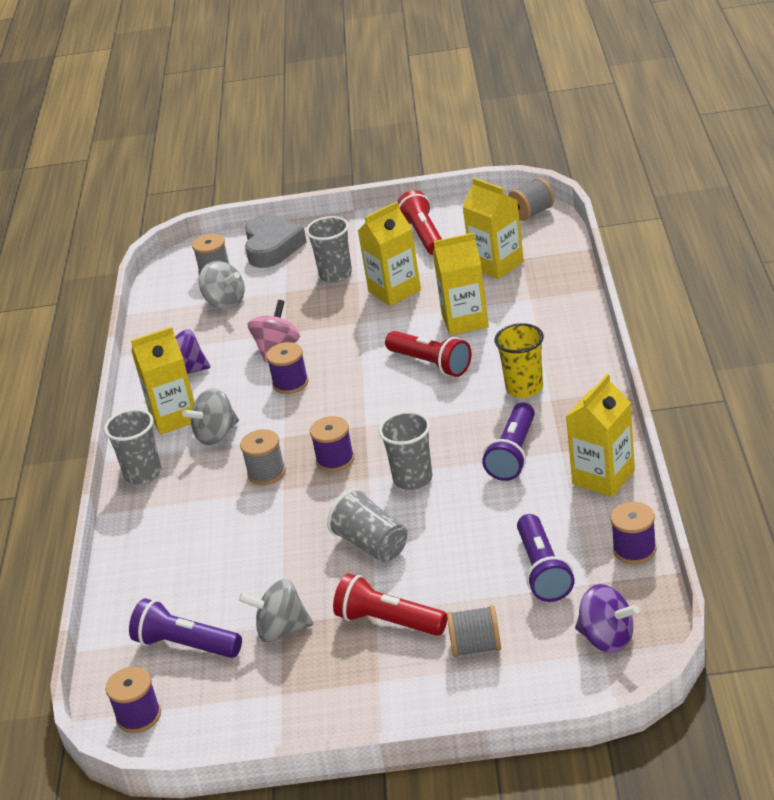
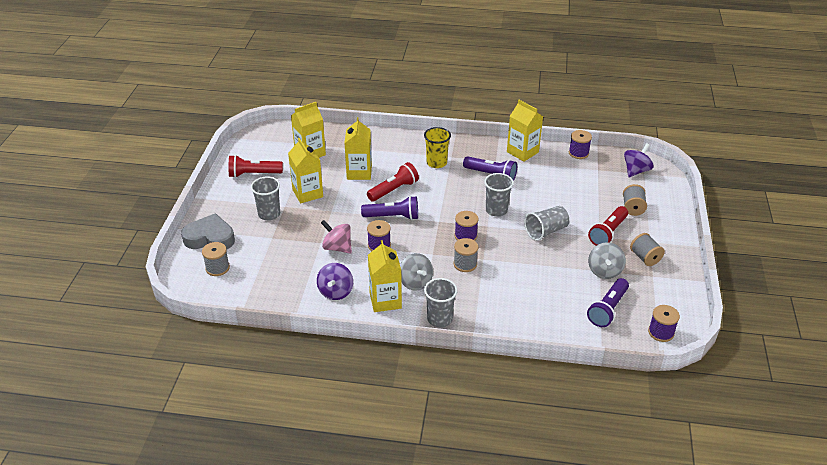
camera: 85 degrees left, 5 degrees up
grey spinning top [199,261,245,309] -> none
grey spool [508,178,554,221] -> grey spool moved to [630,233,665,266]
purple flashlight [517,514,575,602] -> purple flashlight moved to [361,196,418,220]

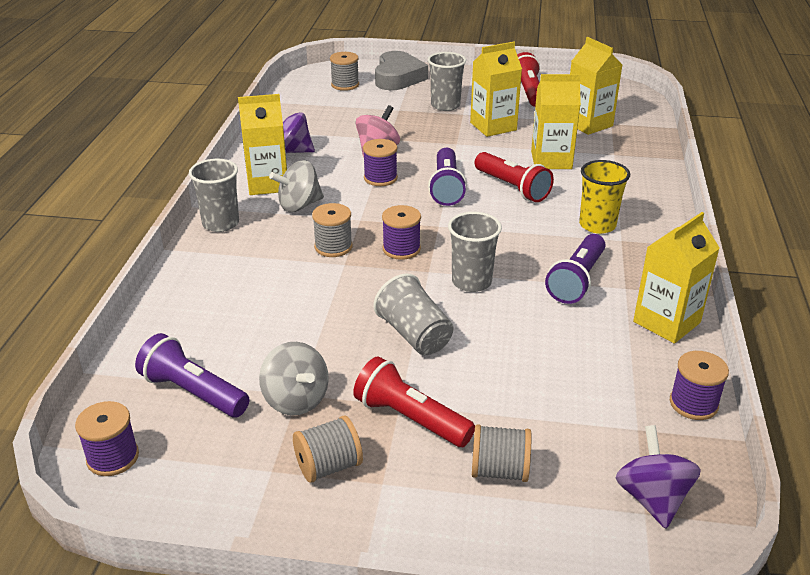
camera: 90 degrees right, 5 degrees down
grey spinning top [588,242,626,279] -> grey spinning top turned 135 degrees counterclockwise [259,342,329,416]
purple spinning top [624,143,654,177] -> purple spinning top turned 135 degrees counterclockwise [616,425,701,528]

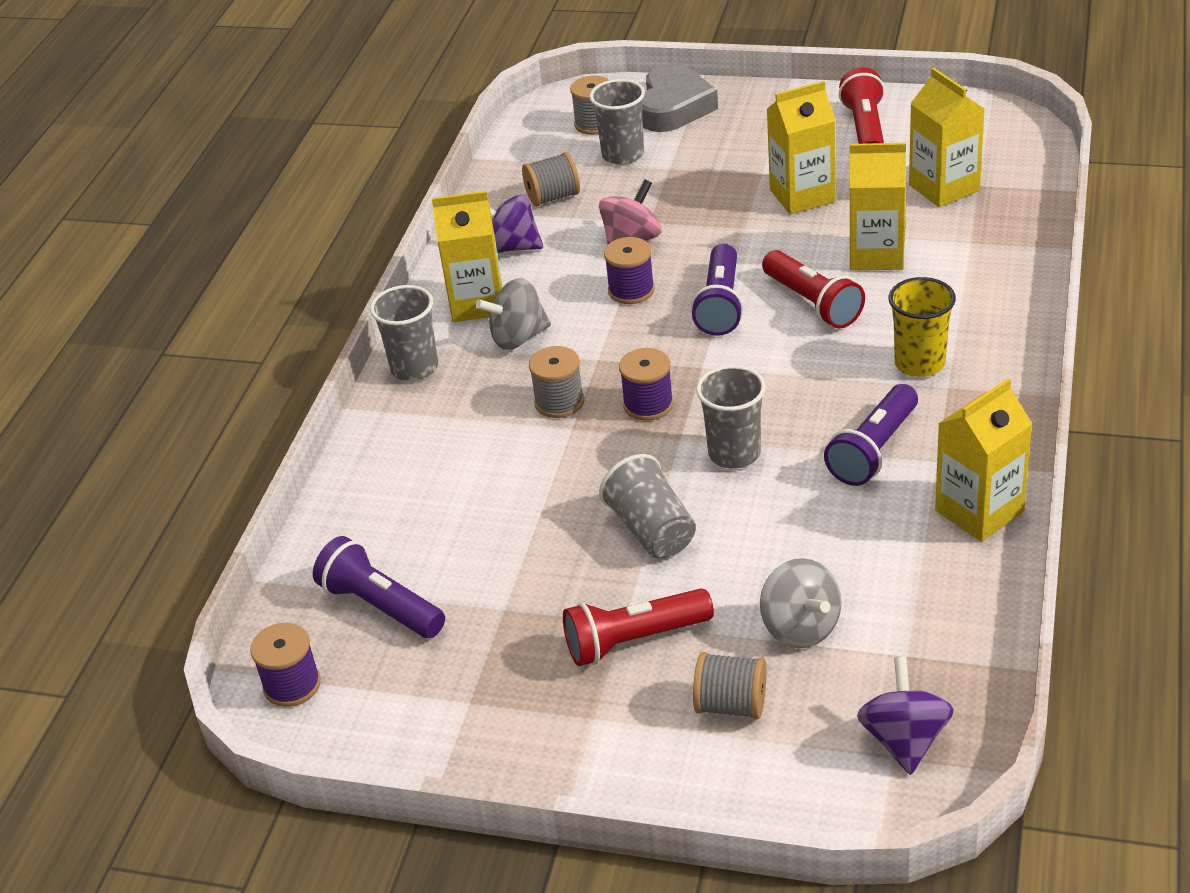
camera: 10 degrees right, 5 degrees up
grey spinning top [259,342,329,416] -> grey spinning top moved to [760,558,842,648]
grey spool [293,415,363,483] -> grey spool moved to [522,152,580,206]
red flashlight [353,356,475,447] -> red flashlight turned 60 degrees counterclockwise [563,589,714,666]
grey cup [428,52,466,111] -> grey cup moved to [589,79,645,165]
purple spool [670,351,729,420] -> none

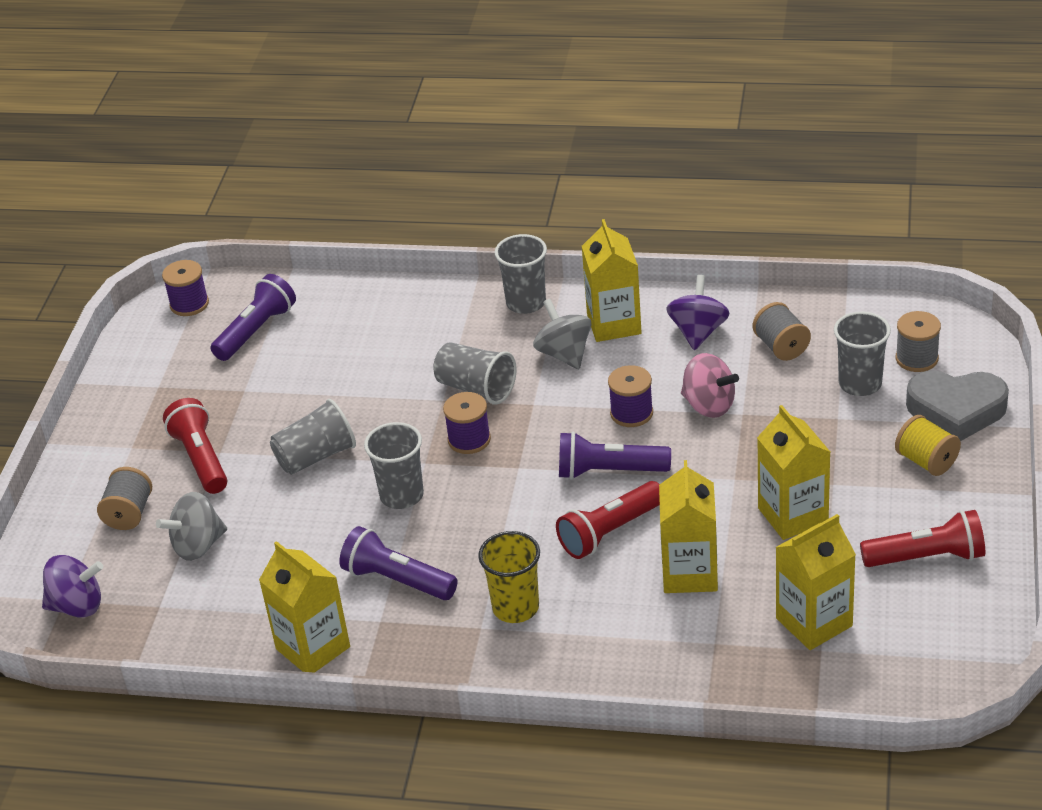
camera: 85 degrees right, 0 degrees up
grey spool [529,346,584,418] -> grey cup [433,342,517,405]
none -> yellow spool [895,415,961,476]

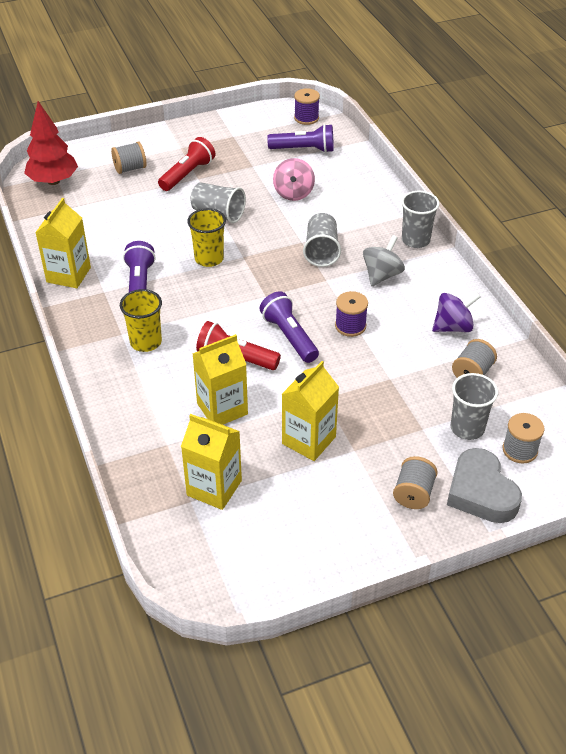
camera: 55 degrees right, 5 degrees up
purple spinning top [42,555,103,618] -> red tree [24,101,78,185]
grey spinning top [156,492,227,561] -> none
grey cup [364,422,424,509] -> yellow cup [187,208,226,267]
purple spool [443,392,491,454] -> none
yellow carton [582,219,642,342] -> none
pink spinning top [681,353,739,418] -> pink spinning top moved to [273,158,315,201]
red flashlight [860,510,985,567] -> none
yellow spool [895,415,961,476] -> grey spool [393,456,438,509]

